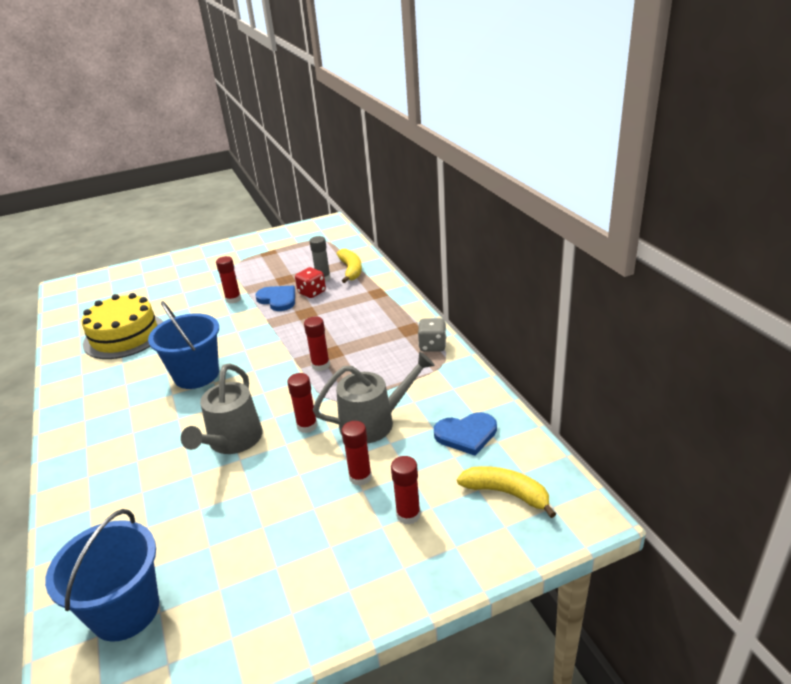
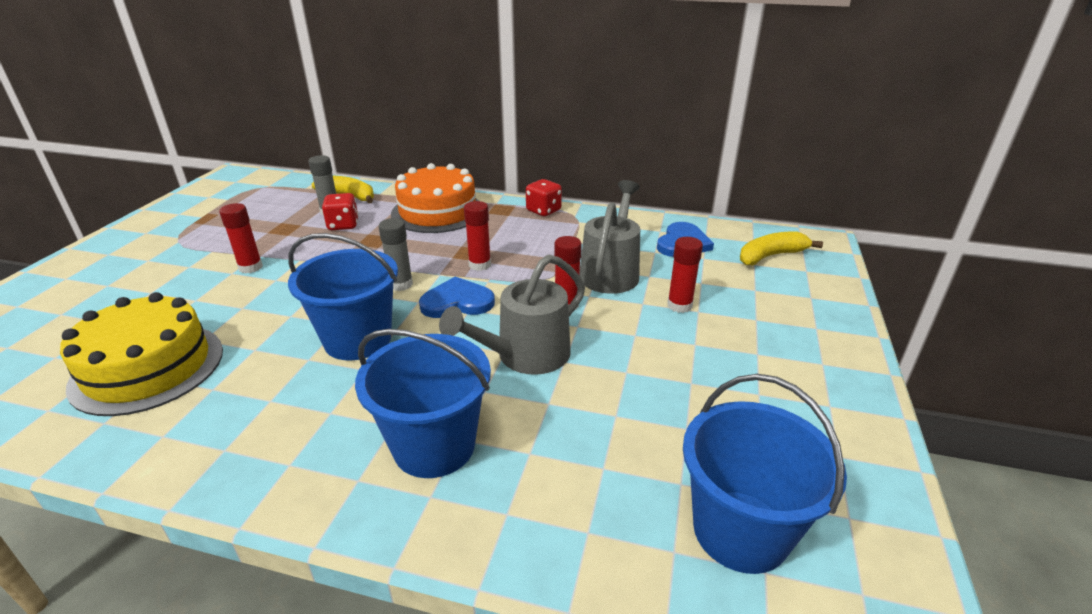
camera: 55 degrees left, 0 degrees up
grey watering can [181,364,263,454] -> grey watering can turned 90 degrees clockwise [439,254,585,375]
blue heart [255,286,295,311] -> blue heart moved to [419,276,495,318]
red glue stick [391,456,421,525] -> none
grey dice [418,318,446,352] -> red dice [526,179,562,216]
none -> blue bucket [355,329,491,478]
none -> grey glue stick [379,218,413,291]
none -> orange cake [391,163,479,233]

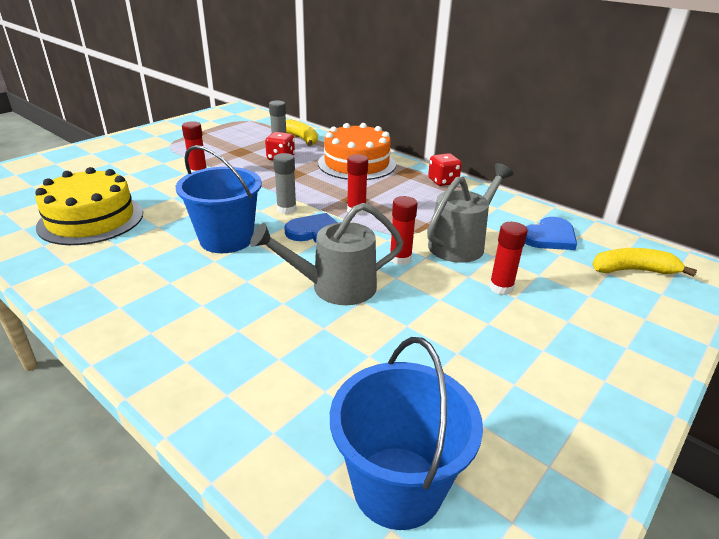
camera: 25 degrees right, 0 degrees up
blue bucket [355,329,491,478] -> none

